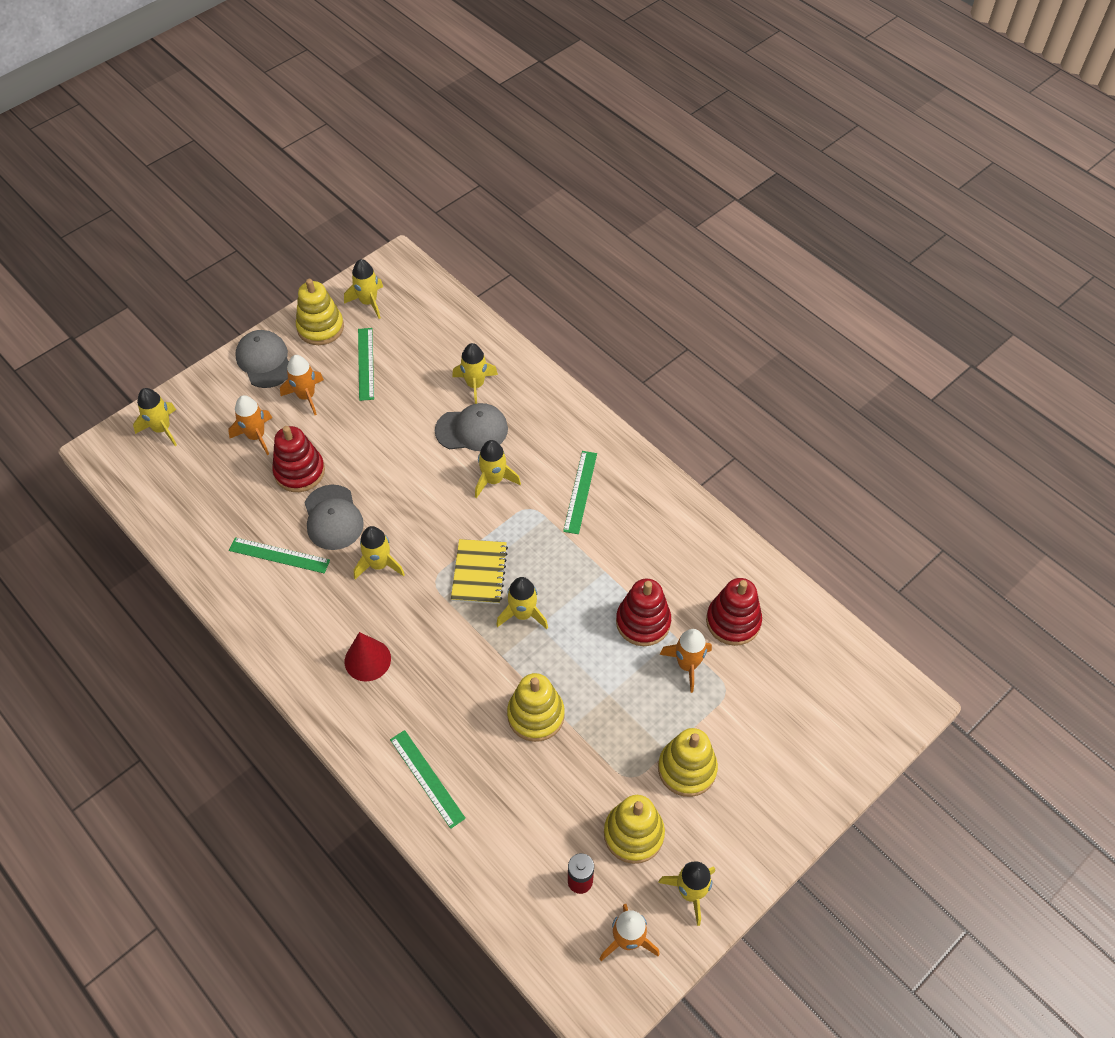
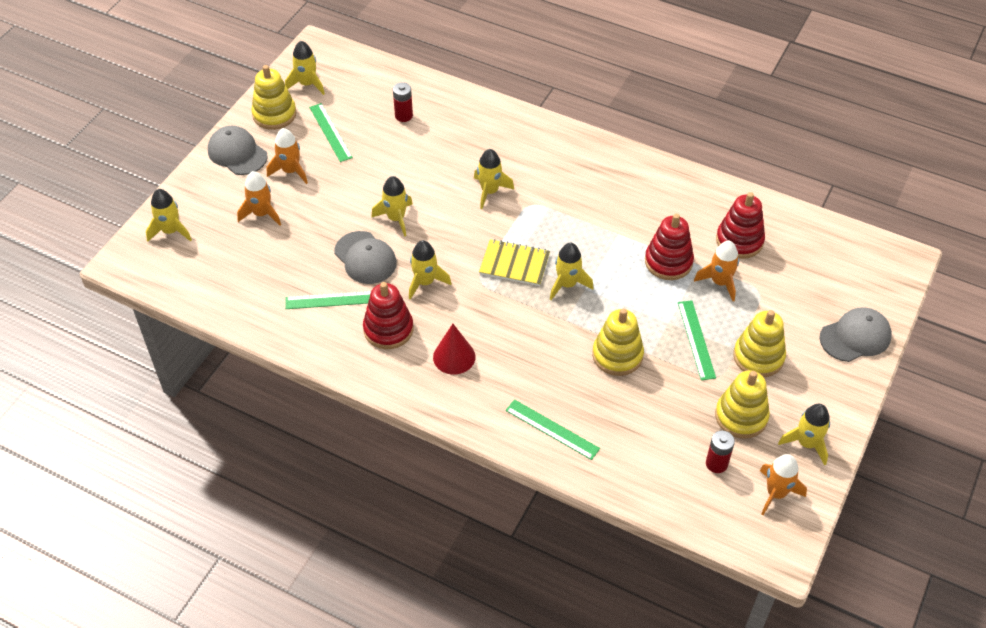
camera: 20 degrees left, 5 degrees down
red stacking toy [272,426,325,492] -> red stacking toy moved to [363,282,413,349]
grey cap [435,403,508,451] -> grey cap moved to [820,308,892,362]
yellow notebook [451,539,508,604] -> yellow notebook turned 60 degrees counterclockwise [479,239,550,286]
yellow rocket [452,343,498,404] -> yellow rocket moved to [371,176,413,237]
green ruler [563,451,597,534] -> green ruler moved to [678,300,716,380]
none -> red battery [393,82,413,122]

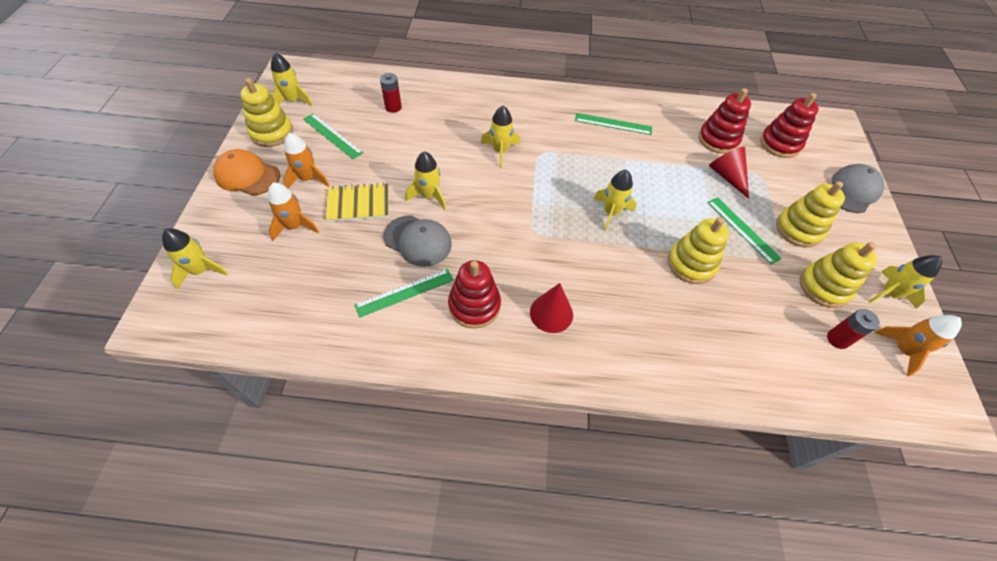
camera: 25 degrees left, 5 degrees up
grey cap [208,126,268,175] -> orange cap [213,149,280,196]
yellow rocket [409,240,452,300] -> none
yellow notebook [479,239,550,286] -> yellow notebook moved to [326,183,389,222]
green ruler [506,399,600,460] -> green ruler moved to [575,113,652,135]
red stacking toy [645,214,694,280] -> red stacking toy moved to [760,93,819,158]
orange rocket [694,241,739,301] -> red cone [709,146,749,199]

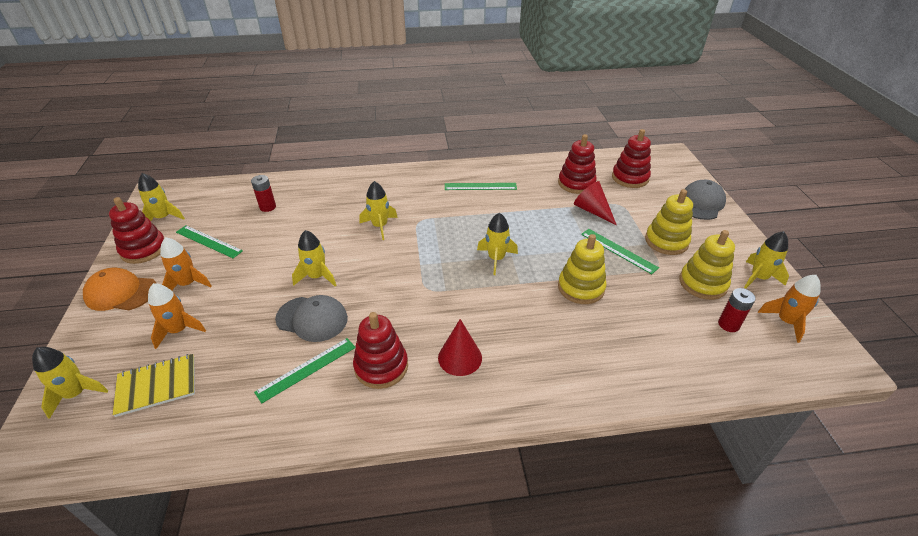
camera: 10 degrees left, 15 degrees down
yellow stacking toy [240,78,293,147] -> red stacking toy [109,197,164,264]
yellow notebook [326,183,389,222] -> yellow notebook moved to [112,354,195,417]

